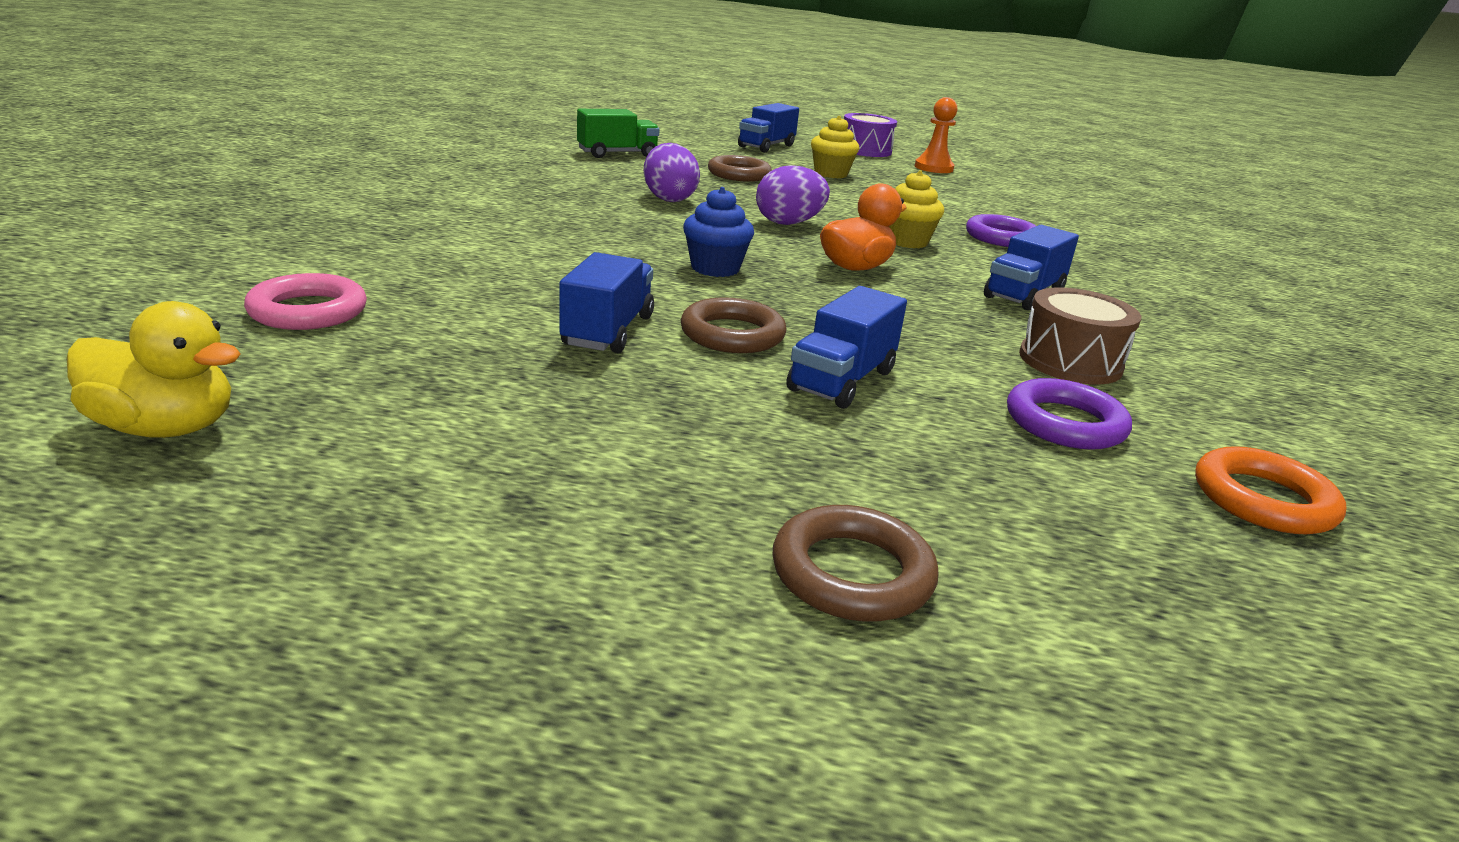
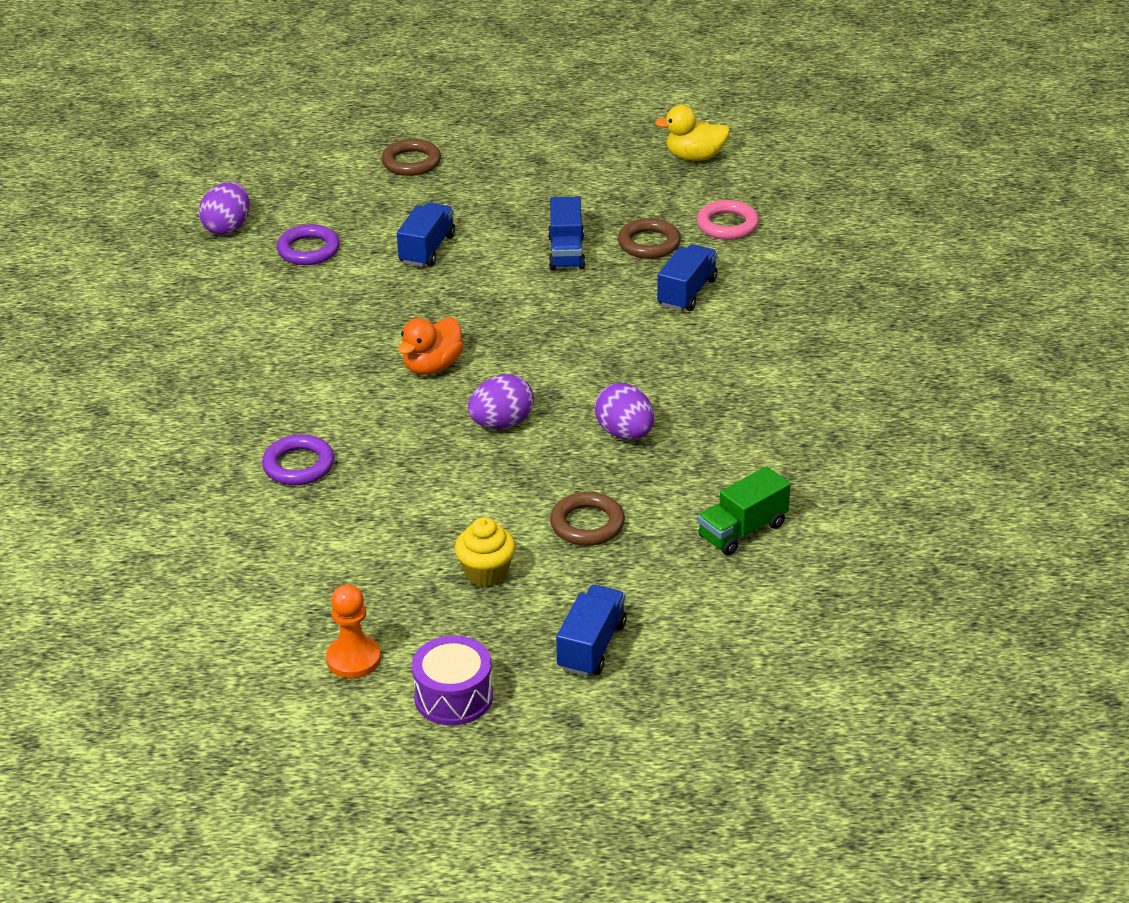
camera: 170 degrees right, 10 degrees up
brown ring [681,297,786,353] -> brown ring moved to [618,218,681,259]
blue cupcake [683,187,754,277] -> none
yellow cupcake [889,170,944,248] -> none
blue truck [984,225,1079,310] -> blue truck moved to [657,244,718,311]
brown drum [1019,287,1141,384] -> none
orange ring [1195,446,1346,535] -> purple egg [199,182,250,235]

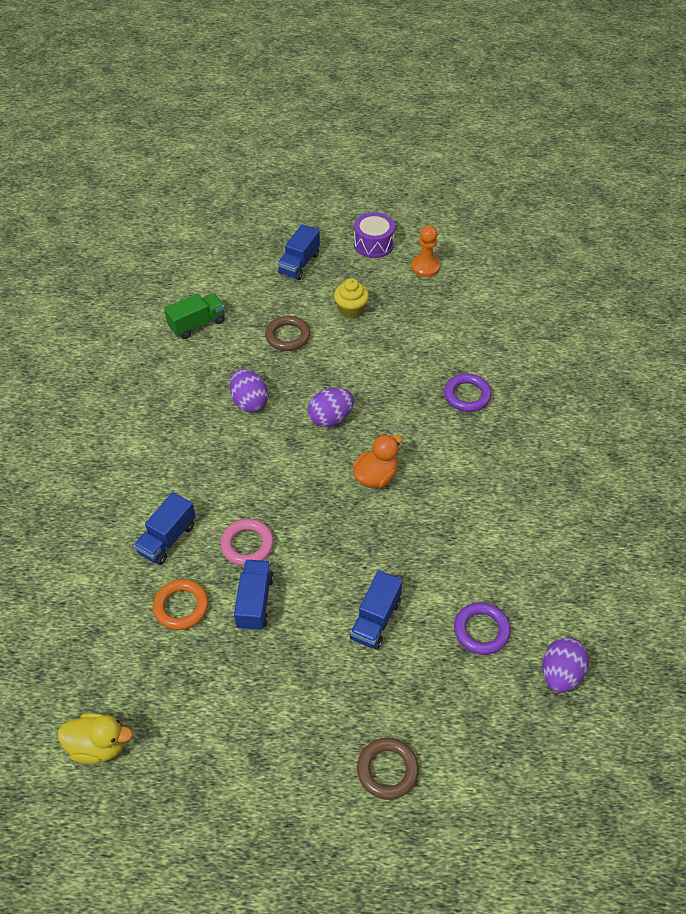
camera: 175 degrees left, 15 degrees up
brown ring [618,218,681,259] -> orange ring [153,579,209,630]
pink ring [697,200,759,240] -> pink ring moved to [220,519,274,566]

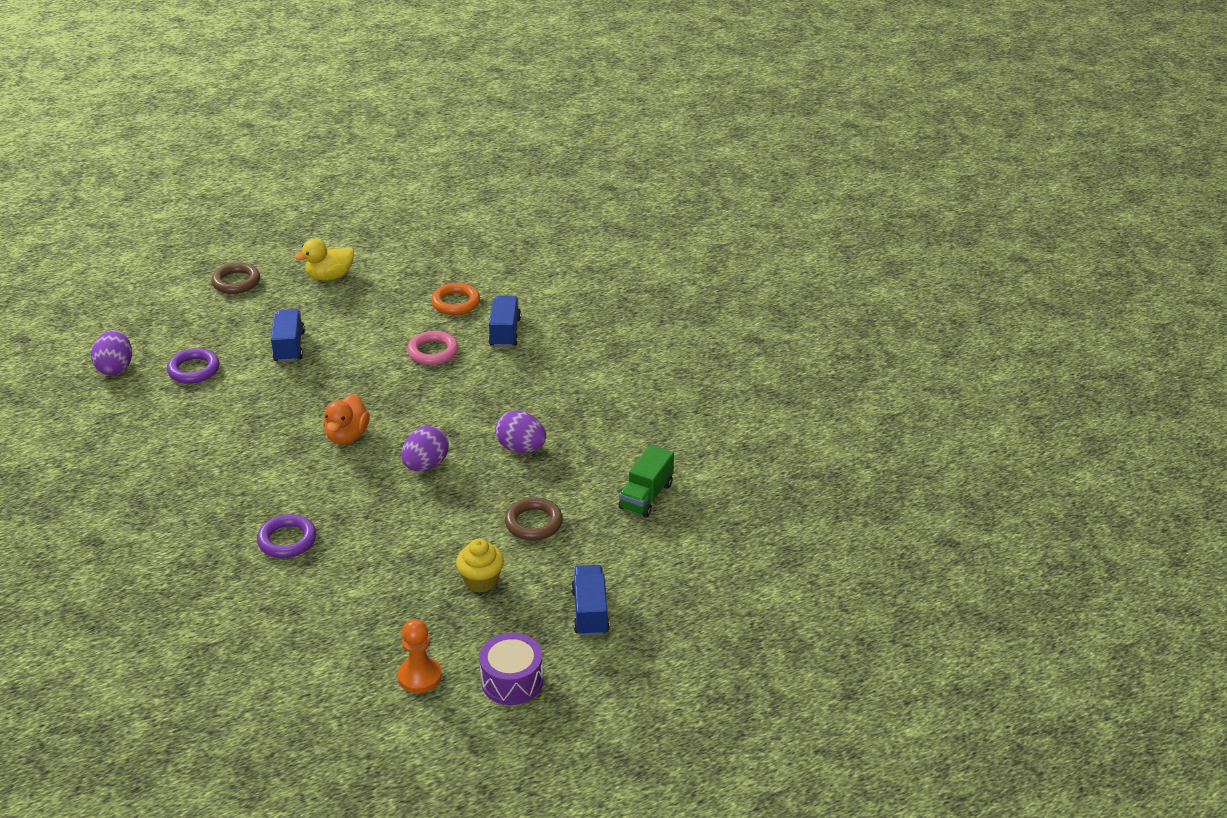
camera: 150 degrees right, 15 degrees down
yellow duck [58,713,133,764] -> yellow duck moved to [294,239,354,281]
blue truck [234,560,274,631] -> none

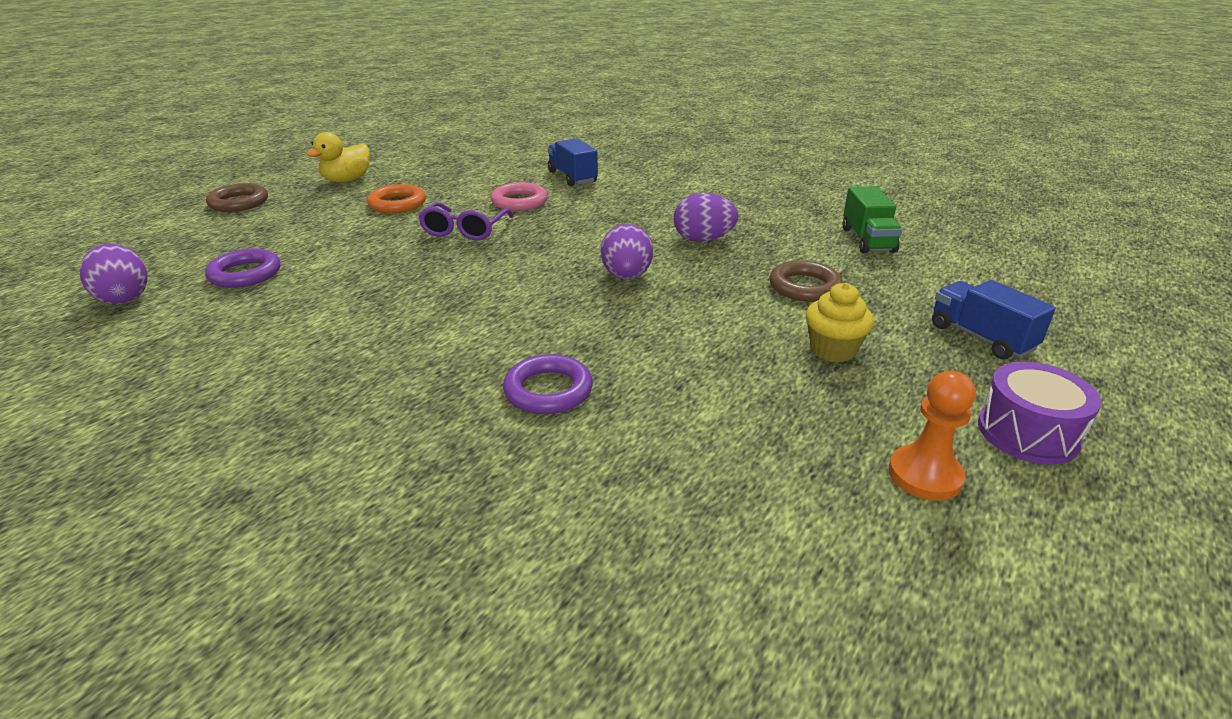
camera: 30 degrees left, 5 degrees down
blue truck [271,309,305,362] -> none
orange duck [323,394,370,445] -> none
orange ring [431,283,480,315] -> orange ring moved to [367,184,426,213]
none -> purple glasses [418,202,513,241]

